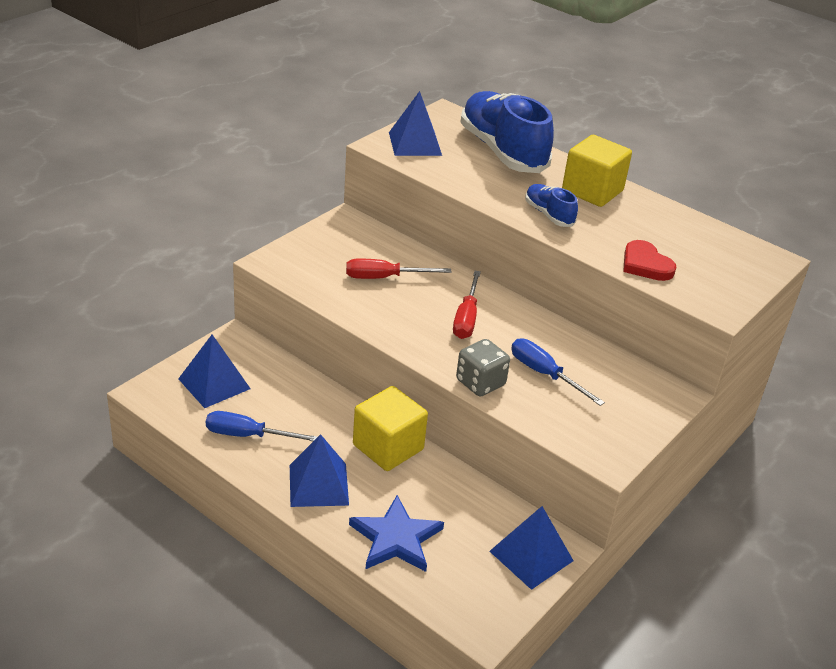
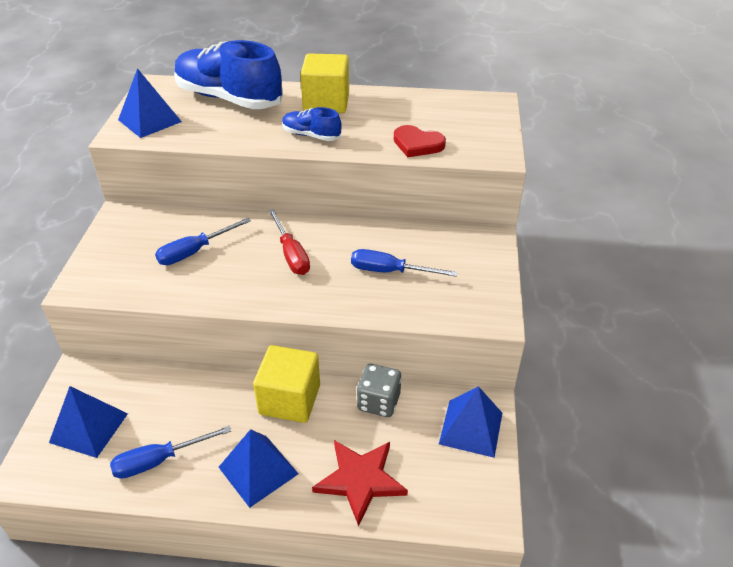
camera: 30 degrees left, 5 degrees up
red screwdriver [346,258,452,279] -> blue screwdriver [155,218,251,265]
blue star [349,495,444,572] -> red star [312,440,408,526]
grey dice [456,339,510,397] -> grey dice moved to [357,364,402,417]

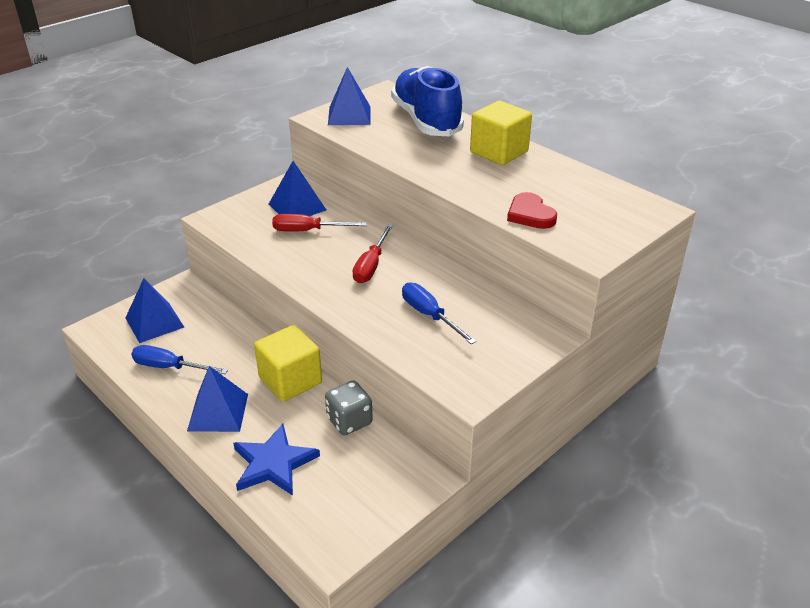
camera: 40 degrees right, 5 degrees down
blue screwdriver [155,218,251,265] -> red screwdriver [272,214,367,232]
blue shoe [282,107,342,141] -> none
red star [312,440,408,526] -> blue star [233,424,320,496]
blue pyramid [439,386,502,458] -> blue pyramid moved to [269,161,326,216]

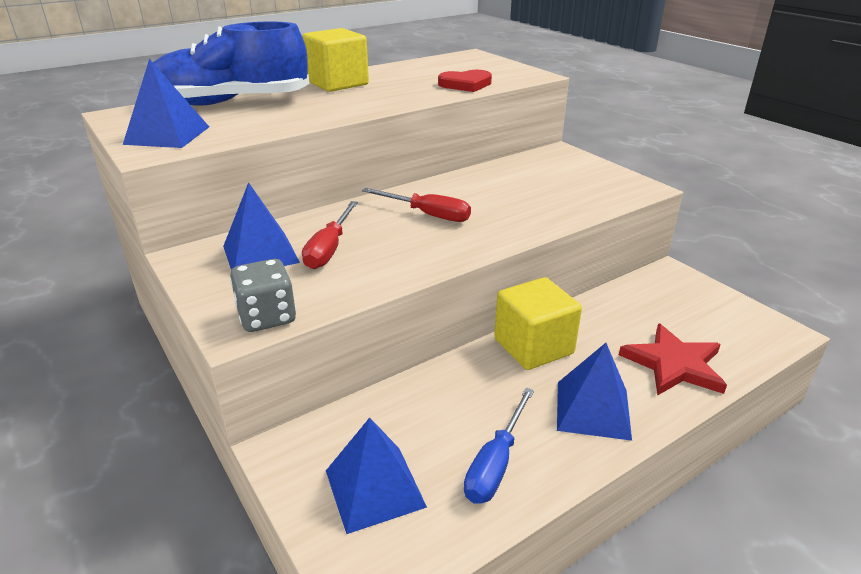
camera: 80 degrees left, 5 degrees down
blue star [233,424,320,496] -> red star [619,323,727,396]
grey dice [325,381,373,435] -> grey dice moved to [230,259,296,332]
blue screwdriver [402,282,476,344] -> none

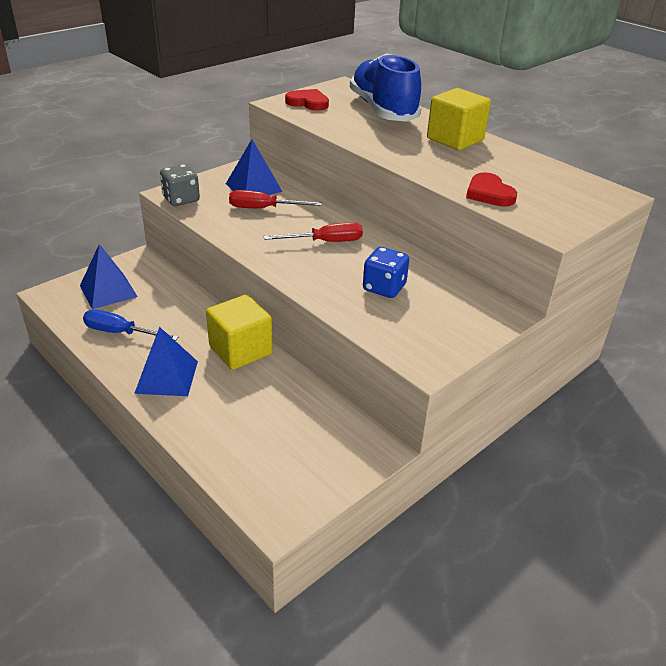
camera: 80 degrees right, 5 degrees up
blue pyramid [123,59,209,148] -> red heart [285,89,329,111]
red screwdriver [362,188,471,222] -> red screwdriver turned 120 degrees counterclockwise [264,222,363,242]
red star [619,323,727,396] -> none
none -> blue dice [363,247,409,298]

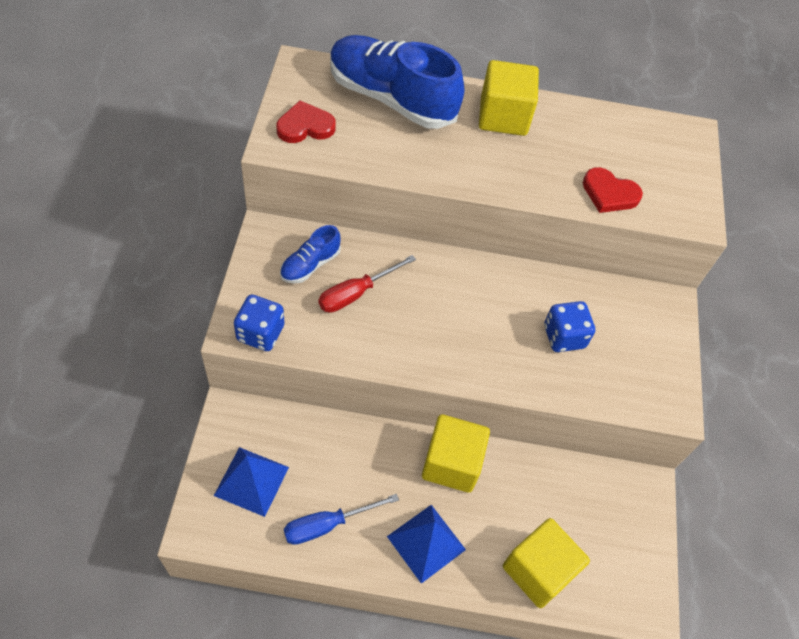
camera: 45 degrees left, 20 degrees up
grey dice [160,164,200,206] -> blue dice [234,295,284,351]
blue pyramid [226,139,282,195] -> blue shoe [280,225,341,283]
red screwdriver [264,222,363,242] -> none
none -> yellow cube [503,518,590,608]

